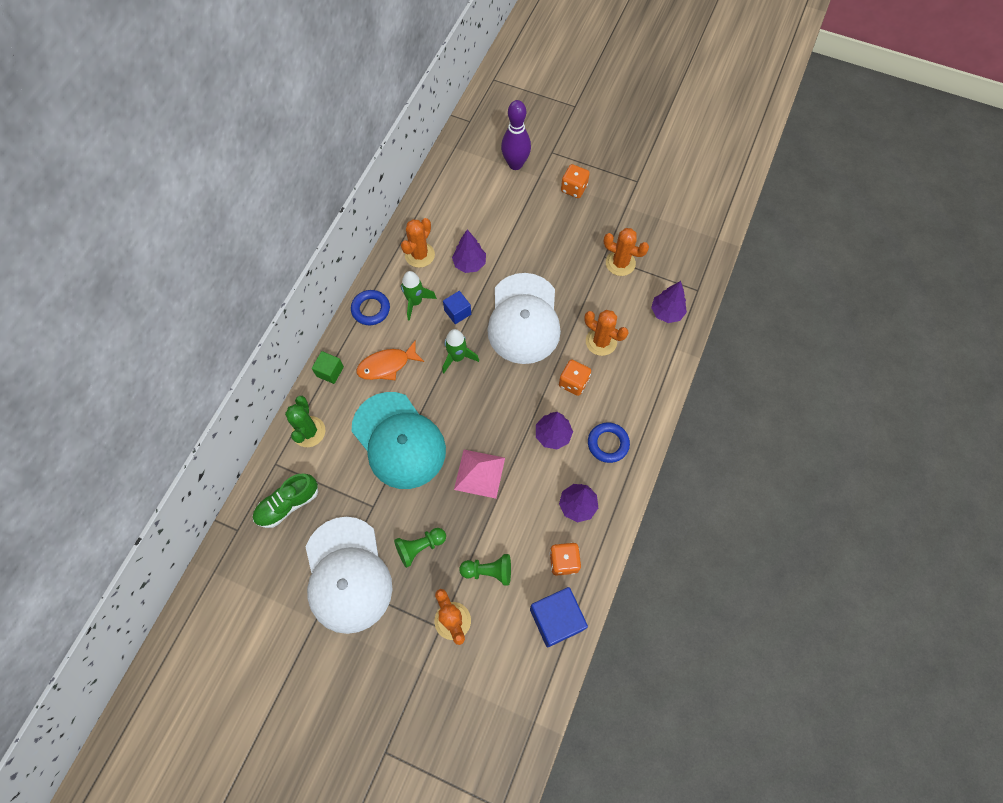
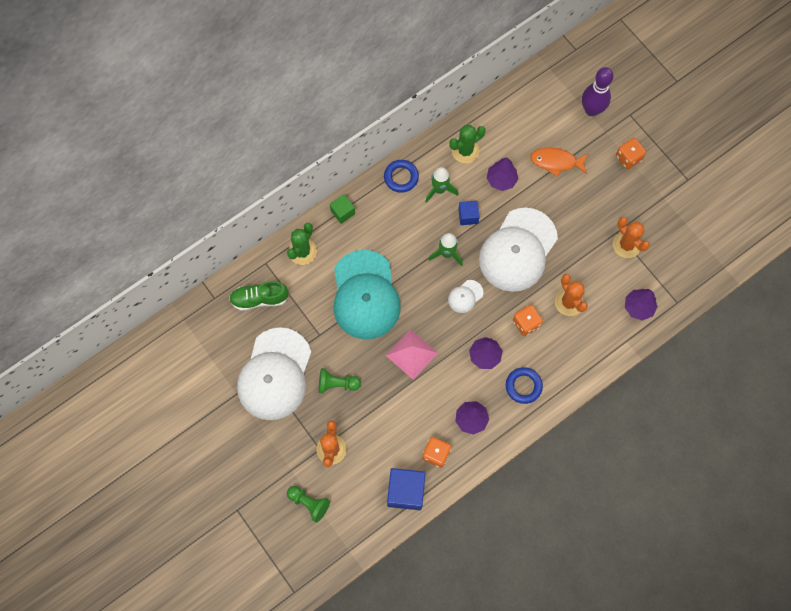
camera: 30 degrees right, 5 degrees up
orange fish [356,340,424,380] -> orange fish moved to [530,147,589,177]
orange cactus [401,218,435,268] -> green cactus [449,125,486,163]
green pawn [459,554,511,585] -> green pawn moved to [287,486,330,523]
none -> white cap [448,280,483,313]

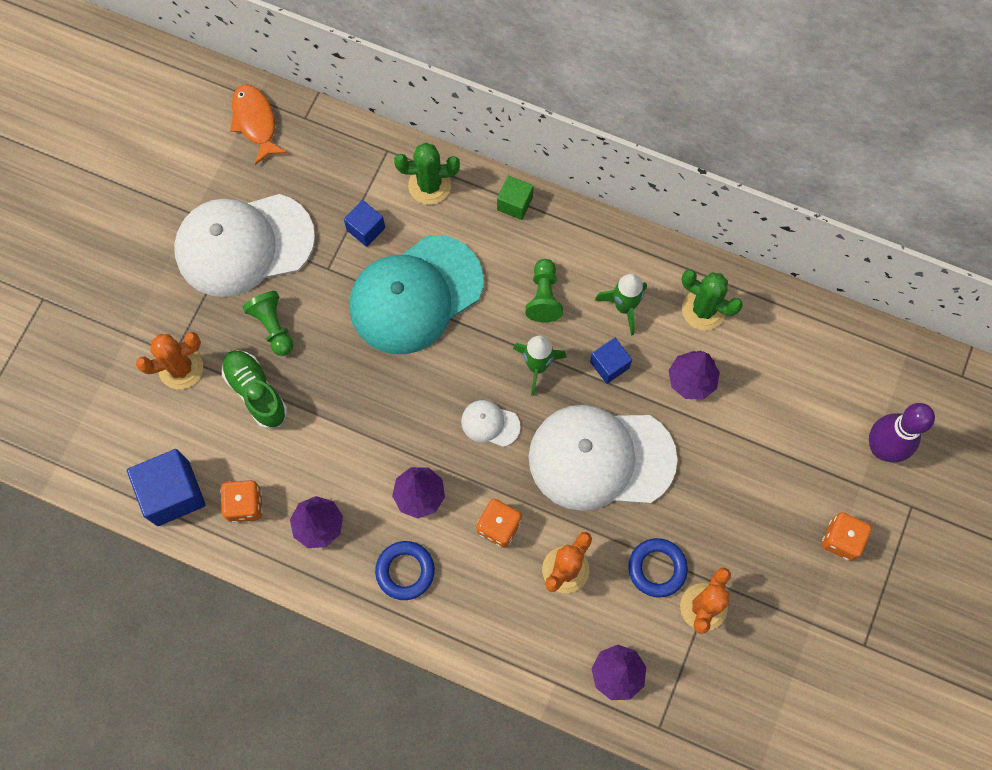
camera: 60 degrees right, 0 degrees up
green shoe [229,281,289,311] -> green shoe moved to [222,350,287,429]
green pawn [287,486,330,523] -> green pawn moved to [525,259,563,323]
blue ring [384,160,419,193] -> blue ring moved to [628,538,688,598]
pink pyramid [386,329,438,380] -> none
orange fish [530,147,589,177] -> orange fish moved to [230,84,287,165]
none -> blue cube [344,200,385,247]

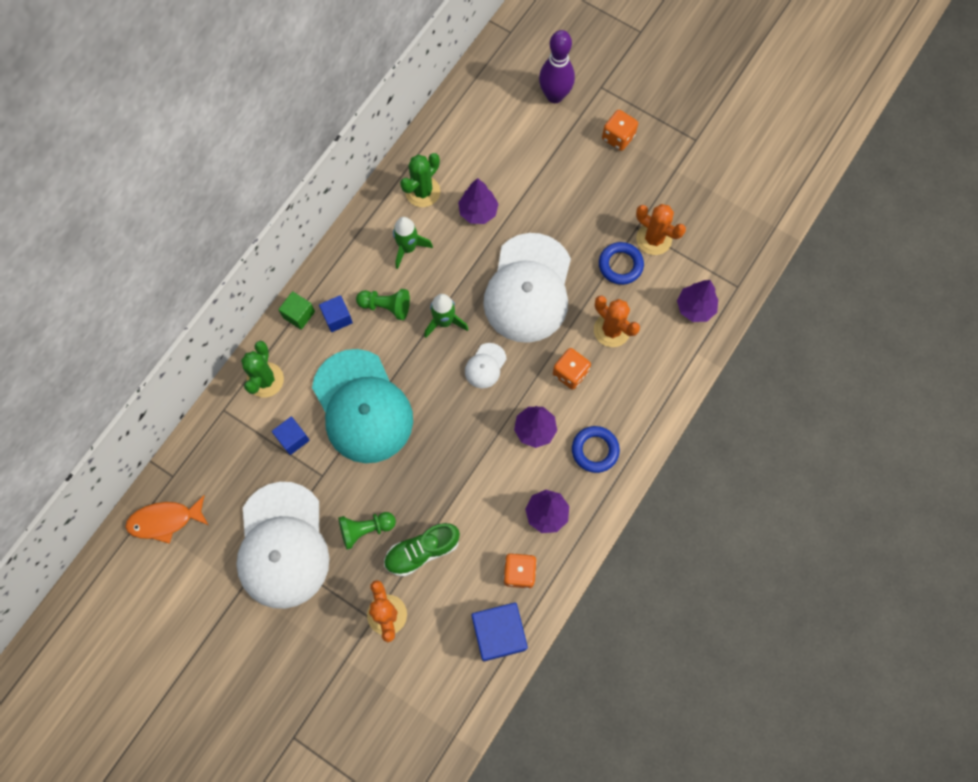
camera: 80 degrees left, 0 degrees up
blue cube [590,338,632,384] -> blue cube moved to [319,295,353,332]

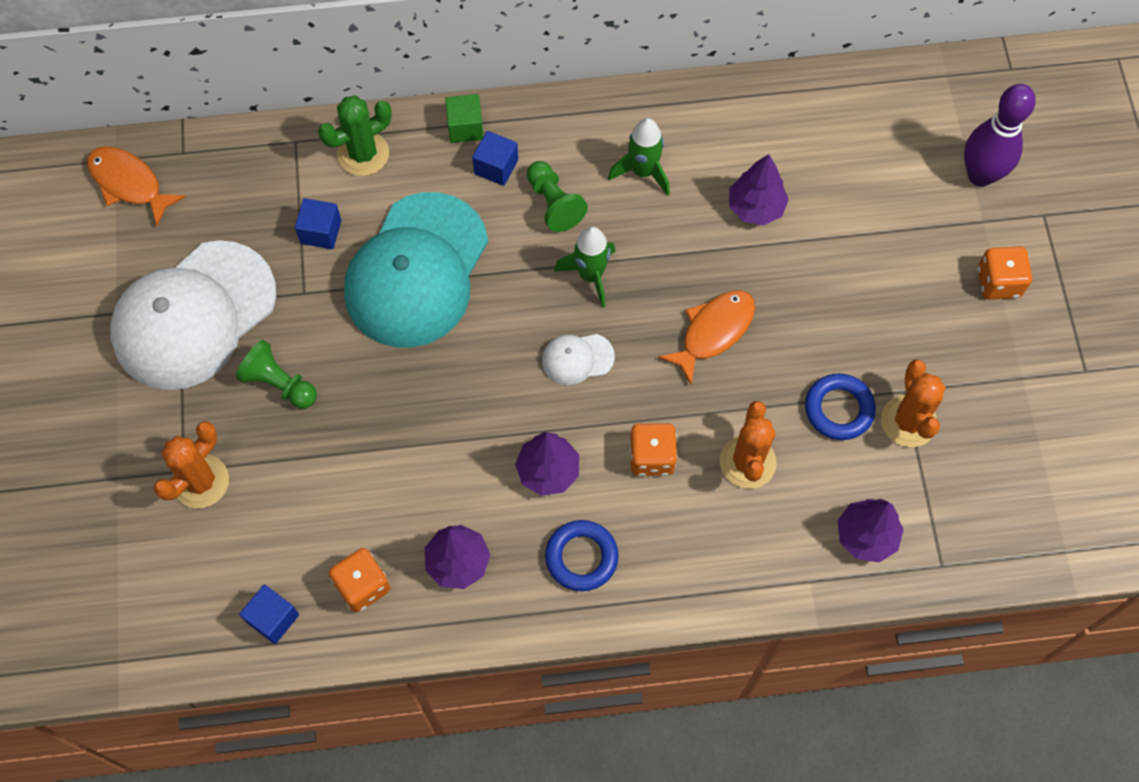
camera: 50 degrees right, 5 degrees down
green shoe [384,523,460,577] -> none
green cactus [400,153,440,207] -> none
blue cube [471,602,528,662] -> blue cube [239,584,299,644], size x0.57
white cap [483,233,571,343] -> orange fish [658,290,755,385]

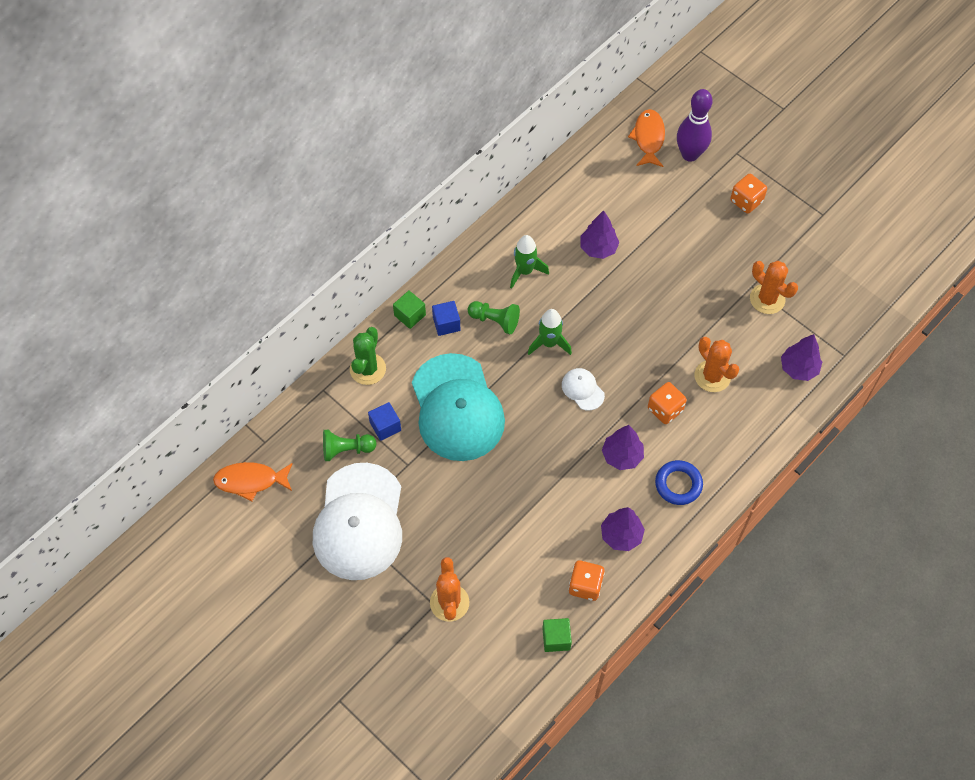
camera: 40 degrees left, 5 degrees down
green pawn [236,340,317,409] -> green pawn moved to [323,430,376,461]
blue cube [239,584,299,644] -> green cube [542,618,572,652]
white cap [542,334,615,385] -> white cap turned 105 degrees clockwise [562,368,605,411]
orange fish [658,290,755,385] -> orange fish moved to [628,109,665,167]
blue ring [805,374,876,440] -> none

